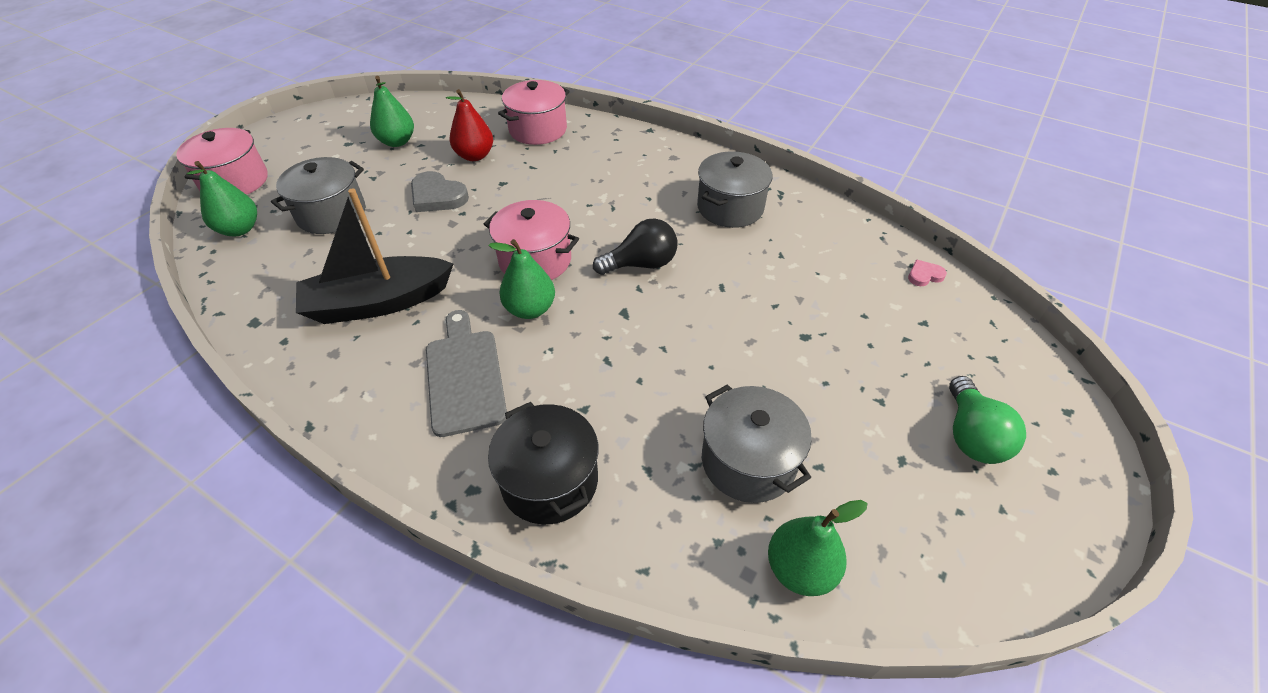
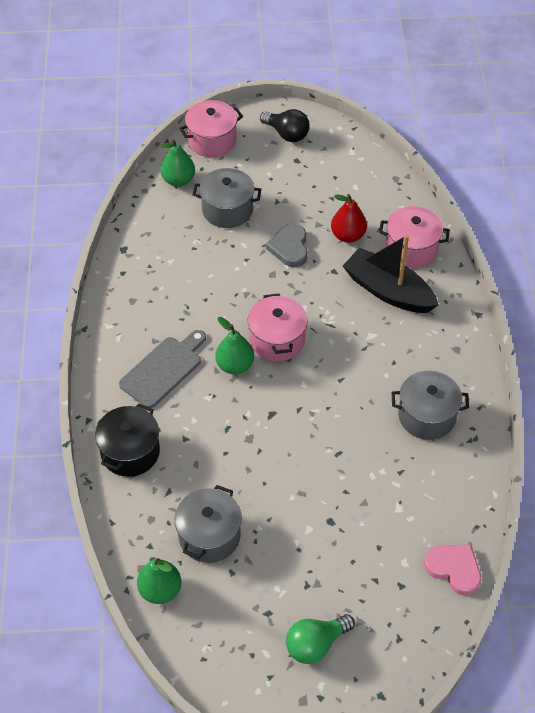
camera: 55 degrees right, 5 degrees up
black boat [296,188,453,324] -> black boat moved to [343,235,439,313]
green pear [370,76,414,147] -> none
black light bulb [593,218,677,275] -> black light bulb moved to [260,109,310,142]
pink heart [908,260,947,286] -> pink heart [424,544,481,595], size x1.87

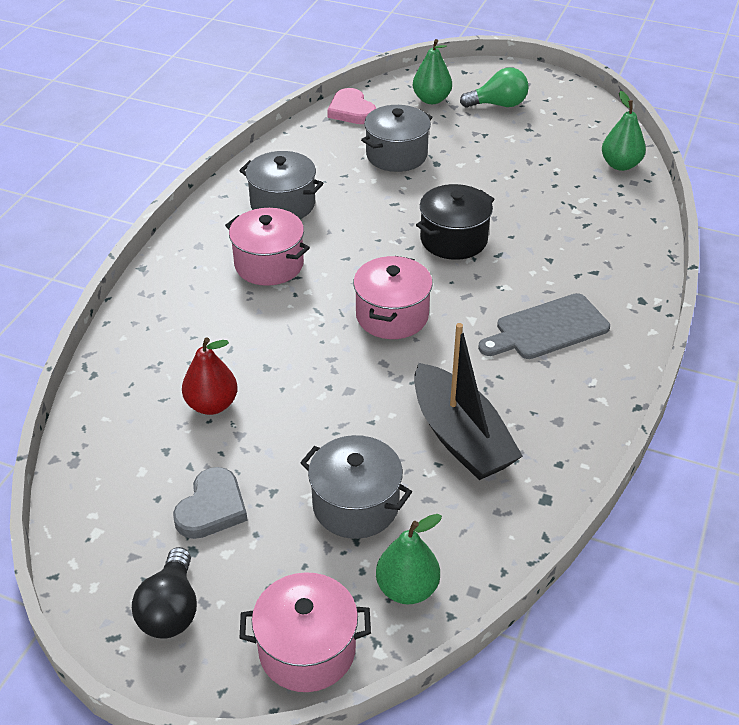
camera: 155 degrees left, 10 degrees down
black pot [95,403,160,477] -> black pot moved to [416,184,495,260]
grey pot [175,485,242,563] -> grey pot moved to [361,105,432,172]
green pear [215,317,254,374] -> green pear moved to [413,39,452,104]
black light bulb [260,109,310,142] -> black light bulb turned 150 degrees counterclockwise [132,547,197,639]
grey heart [266,224,308,267] -> grey heart moved to [173,467,248,539]
black boat [343,235,439,313] -> black boat moved to [414,323,523,480]
pink pot [379,206,450,268] -> pink pot moved to [225,208,310,286]

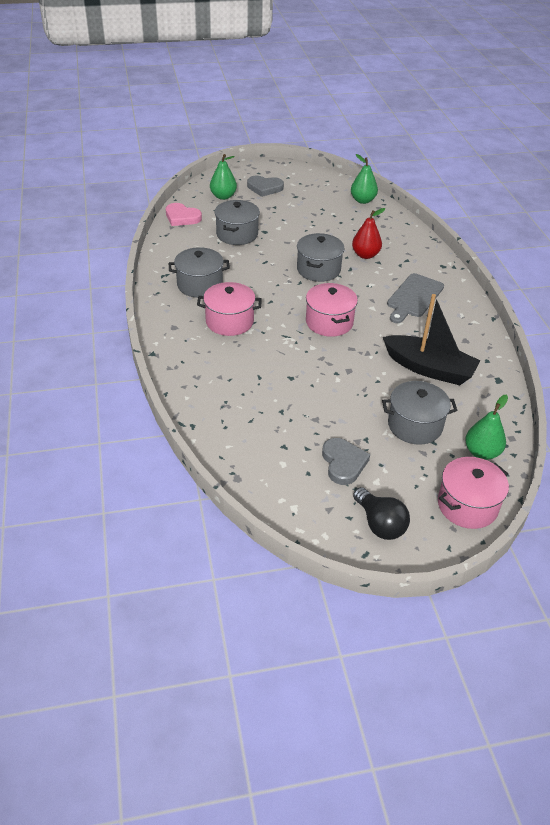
camera: 35 degrees left, 0 degrees up
red pear [182,338,238,415] -> red pear moved to [352,208,385,259]
black pot [416,184,495,260] -> grey pot [297,233,345,282]
green light bulb [460,68,529,108] -> grey heart [247,176,284,197]

